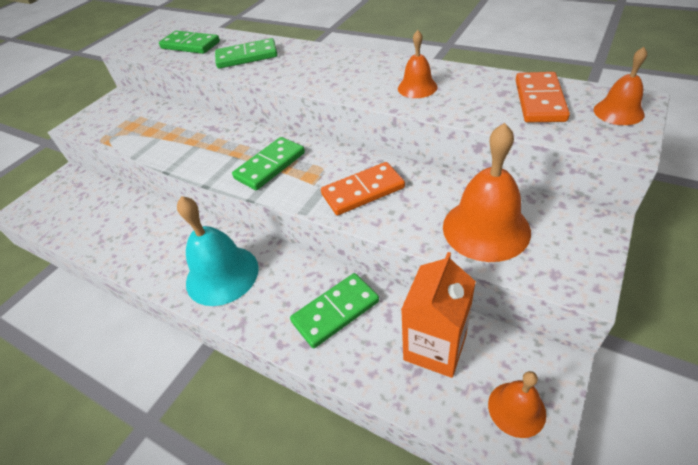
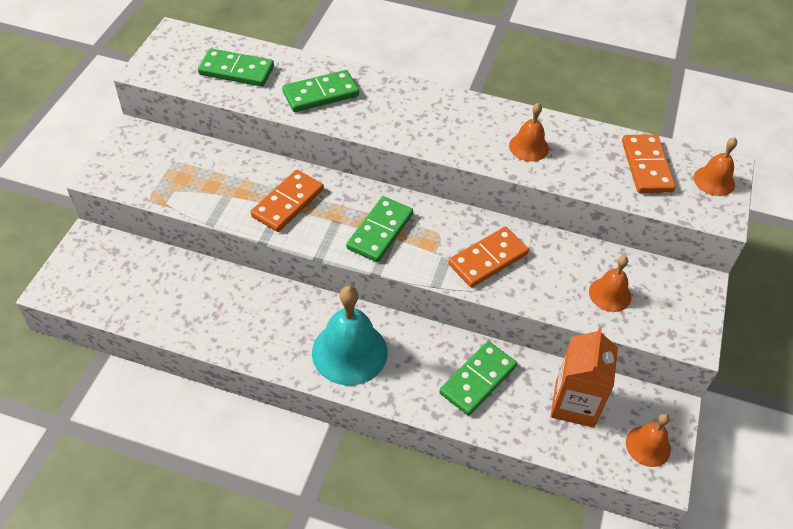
camera: 20 degrees left, 5 degrees up
orange bell [443,123,531,262] -> orange bell [589,256,631,312], size x0.55
none -> orange domino [251,170,324,232]

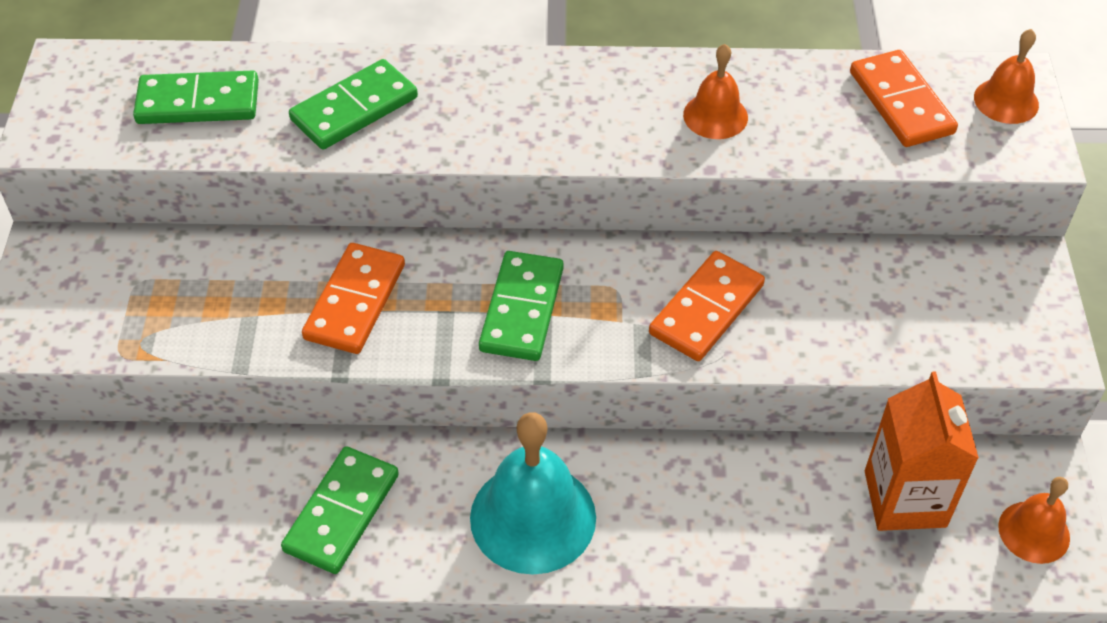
camera: 15 degrees left, 0 degrees up
green domino [439,341,517,416] -> green domino moved to [281,446,399,574]
orange bell [589,256,631,312] -> none

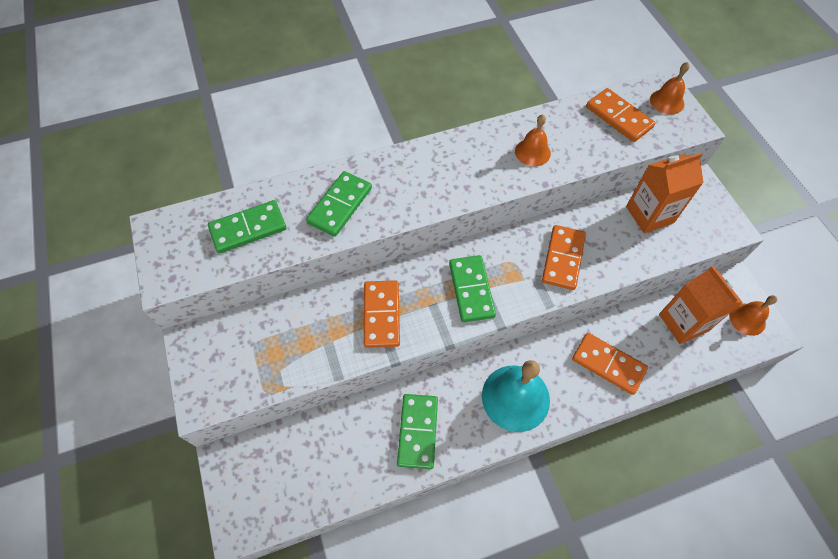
camera: 20 degrees left, 10 degrees up
none -> orange domino [572,333,648,395]
none -> orange carton [626,153,703,233]

